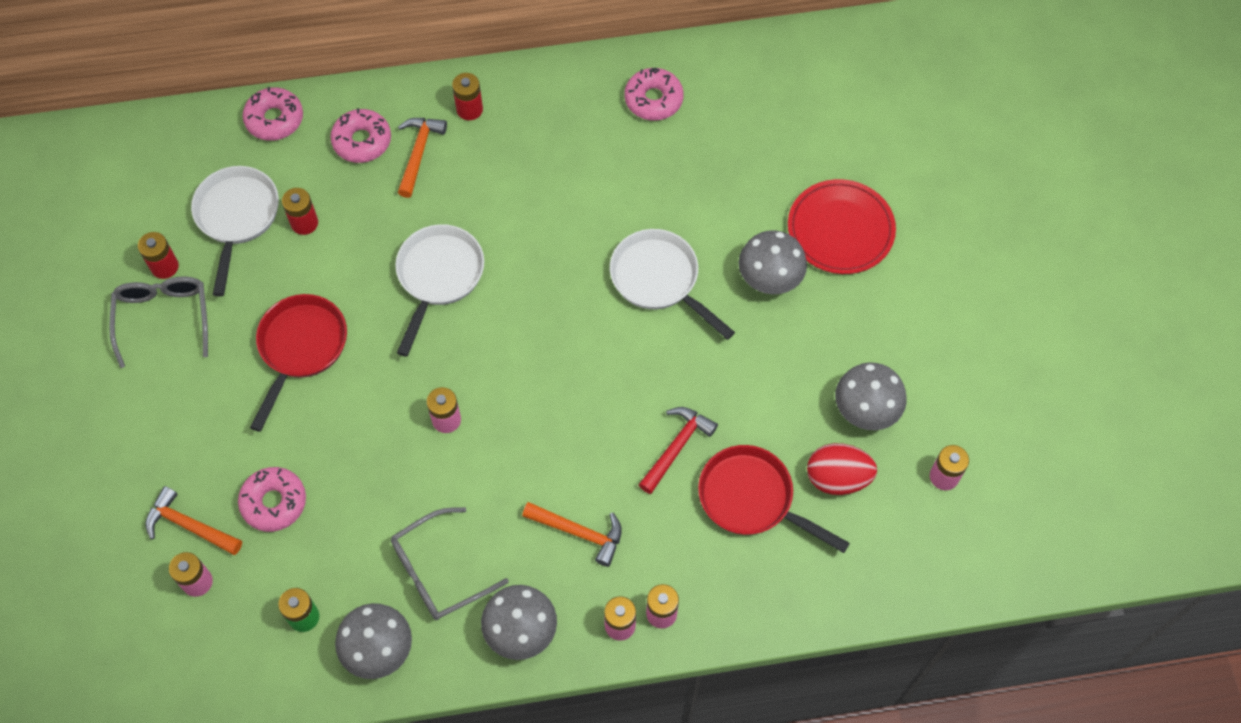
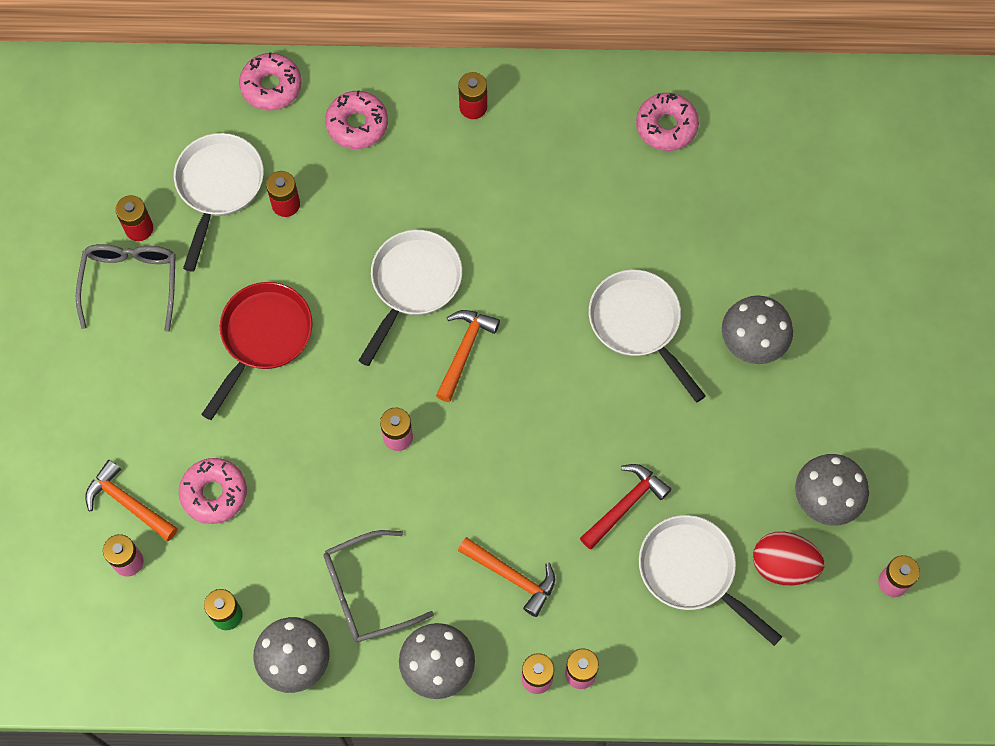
camera: 10 degrees right, 5 degrees up
orange hammer [398,118,447,198] -> orange hammer moved to [436,310,500,402]
red pan [698,445,850,553] -> white pan [639,515,782,646]
red plate [788,179,896,274] -> none

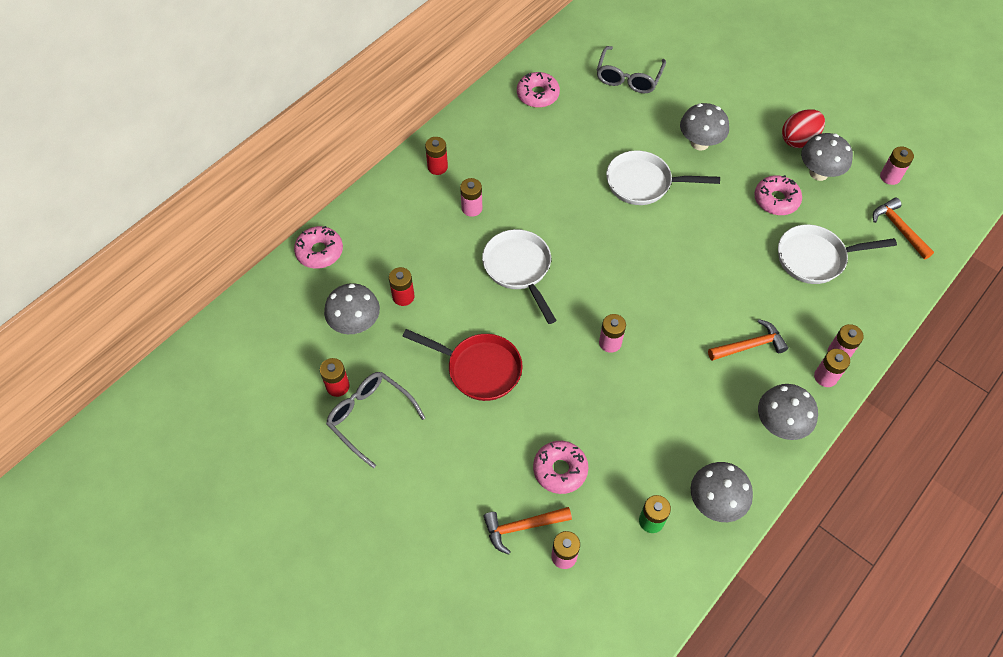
camera: 50 degrees left, 10 degrees down
white pan [174,133,264,272] -> grey mushroom [324,283,380,334]
red pan [201,282,313,420] -> red pan turned 135 degrees clockwise [402,329,523,401]
grey glasses [324,530,434,642] -> grey glasses moved to [597,46,666,93]
pink donut [325,90,388,149] -> pink donut moved to [754,175,802,215]
orange hammer [436,310,500,402] -> orange hammer moved to [873,198,934,259]
red hammer [580,464,671,550] -> none
red egg [753,532,824,585] -> red egg moved to [782,109,825,148]
none -> pink battery [460,178,482,217]

